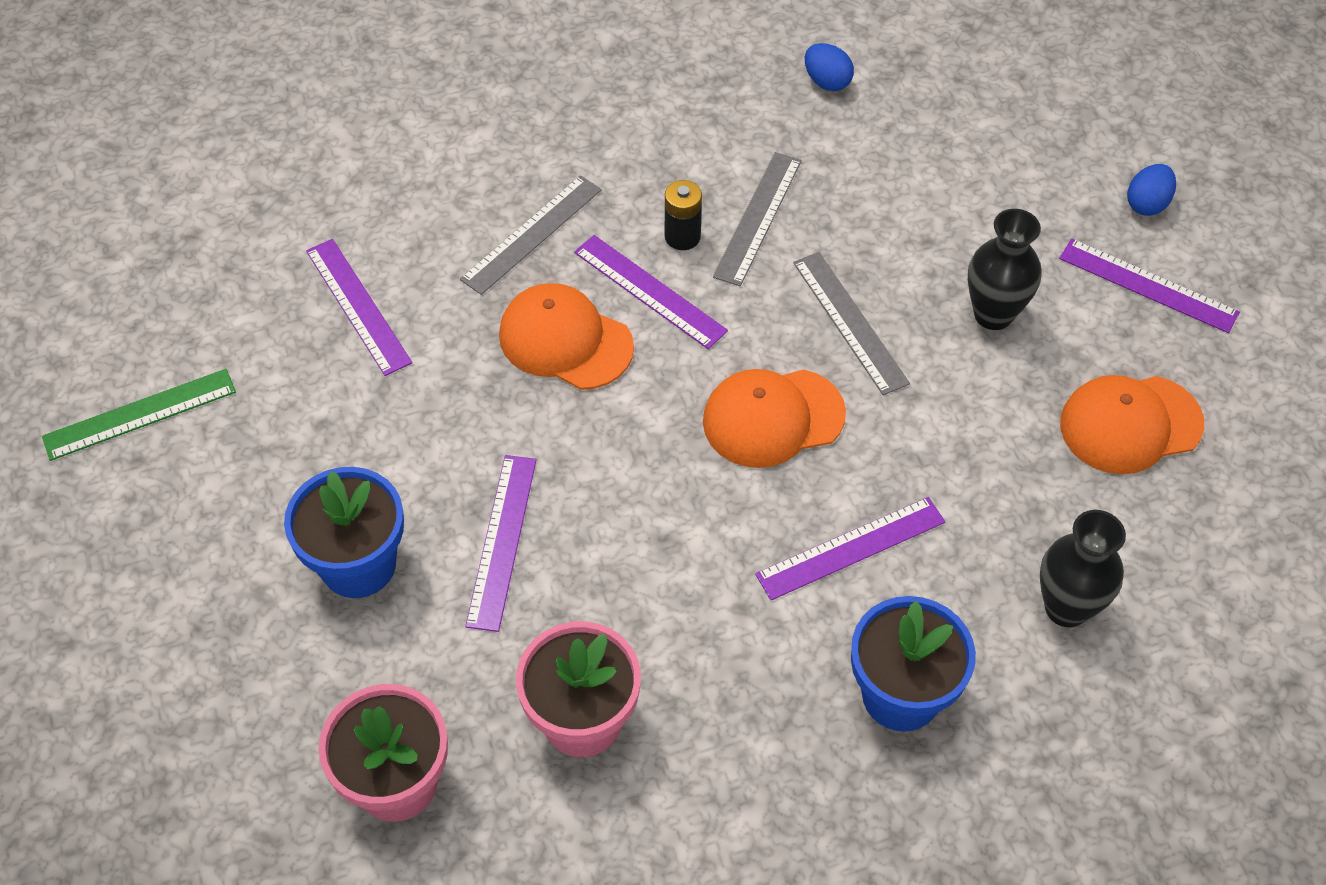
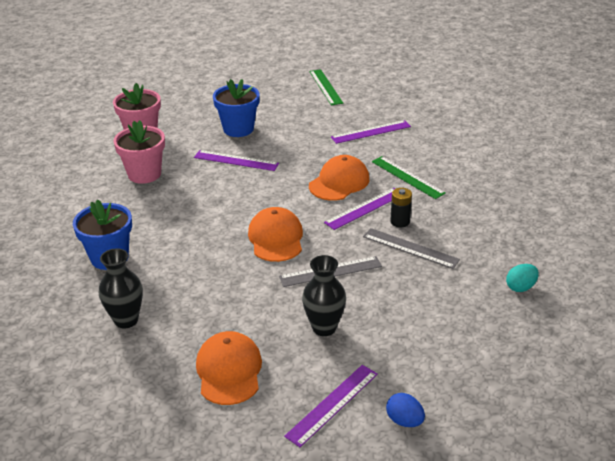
camera: 100 degrees right, 20 degrees down
grey ruler [460,175,602,295] -> green ruler [372,156,446,199]
purple ruler [755,497,945,600] -> none
blue egg [805,43,854,91] -> turquoise egg [506,264,539,292]

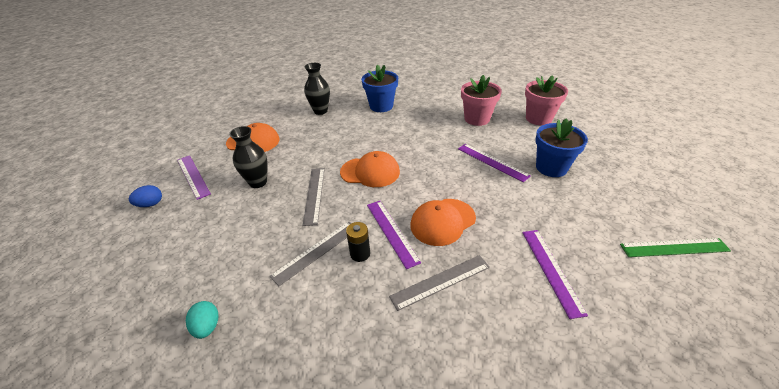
camera: 105 degrees right, 5 degrees up
purple ruler [194,150,279,171] -> purple ruler turned 75 degrees counterclockwise [458,144,531,182]
orange cap [309,155,369,201] -> orange cap turned 90 degrees clockwise [410,199,476,246]
green ruler [372,156,446,199] -> grey ruler [389,255,490,311]

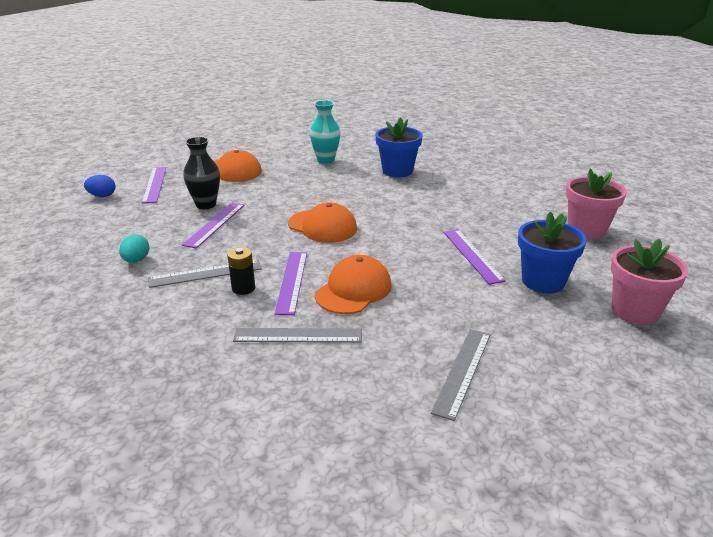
camera: 25 degrees right, 10 degrees down
turquoise egg [186,301,218,339] -> turquoise egg moved to [119,234,150,263]
grey ruler [302,168,325,226] -> grey ruler moved to [431,329,490,421]
black vase [304,63,330,115] -> turquoise vase [310,100,340,164]
orange cap [410,199,476,246] -> orange cap turned 135 degrees clockwise [315,255,392,314]
pink flower pot [461,75,502,126] -> pink flower pot moved to [610,239,689,325]
purple ruler [522,230,588,319] -> purple ruler moved to [182,202,244,249]
green ruler [620,238,731,257] -> none

